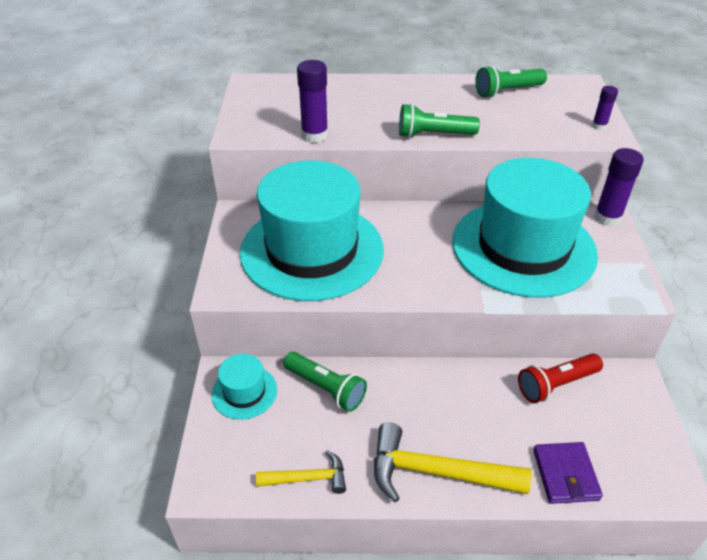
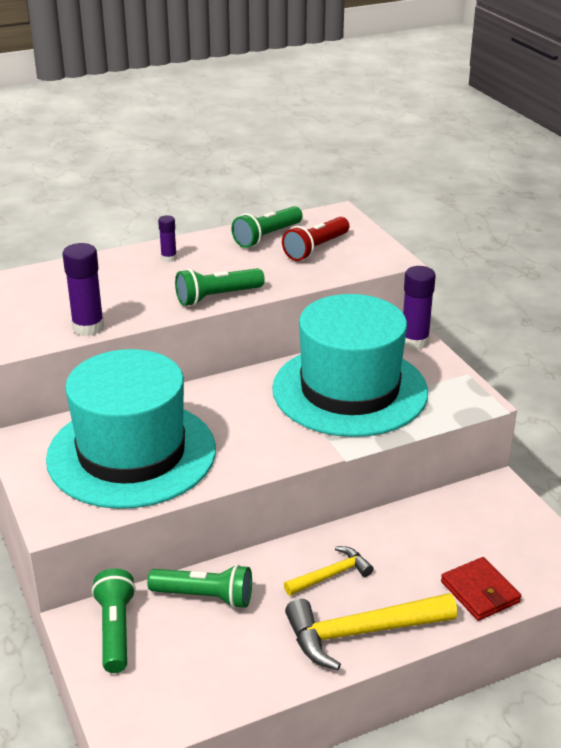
camera: 25 degrees left, 10 degrees down
turquoise hat [211,354,277,420] -> green flashlight [92,569,136,673]
yellow hammer [256,450,346,494] -> yellow hammer moved to [284,546,373,596]
red flashlight [518,354,603,403] -> red flashlight moved to [282,217,350,261]
purple wallet [533,442,603,504] -> red wallet [441,557,521,621]
purple glue stick [592,86,618,130] -> purple glue stick moved to [158,215,177,262]

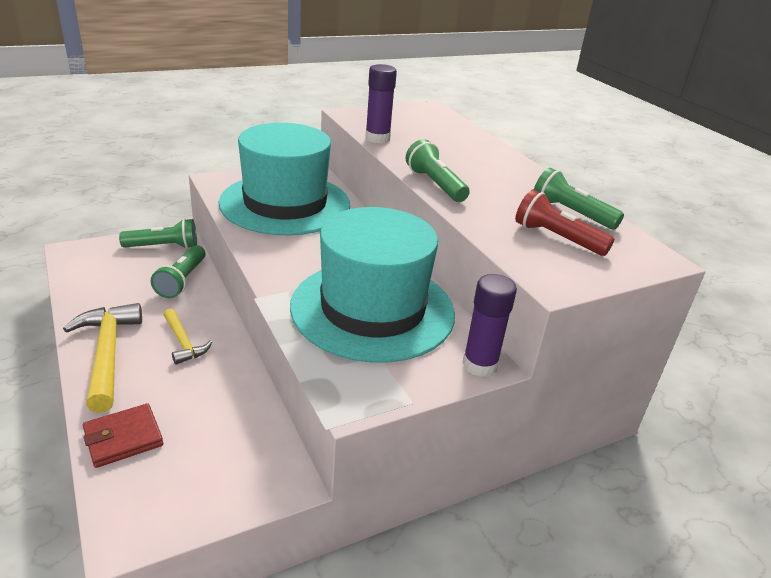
camera: 85 degrees right, 0 degrees up
purple glue stick [158,215,177,262] -> none

